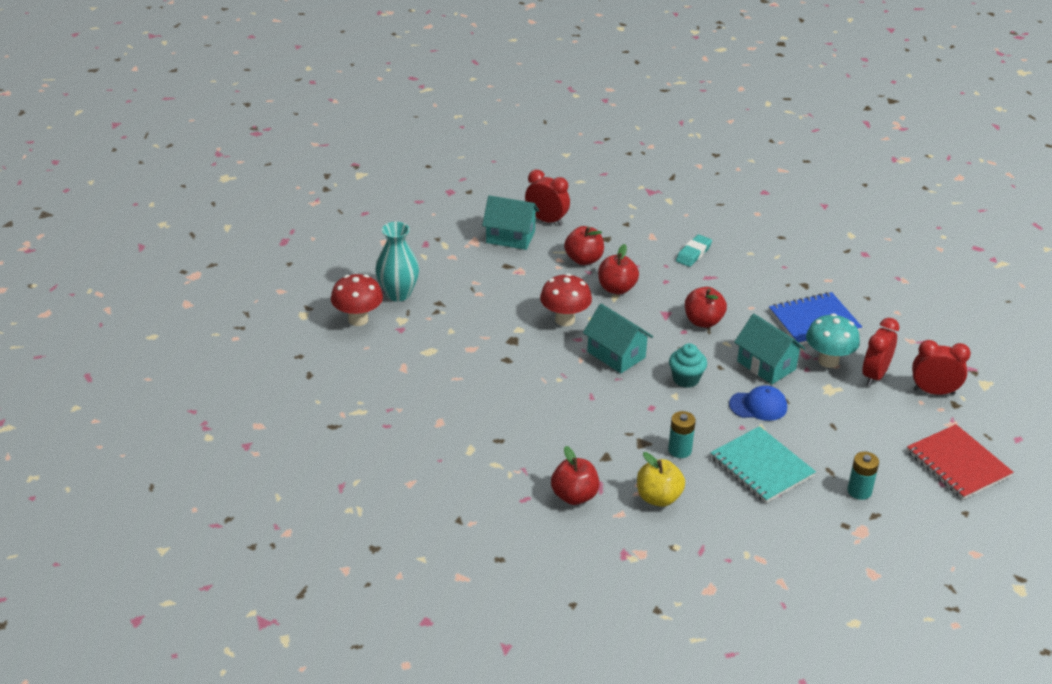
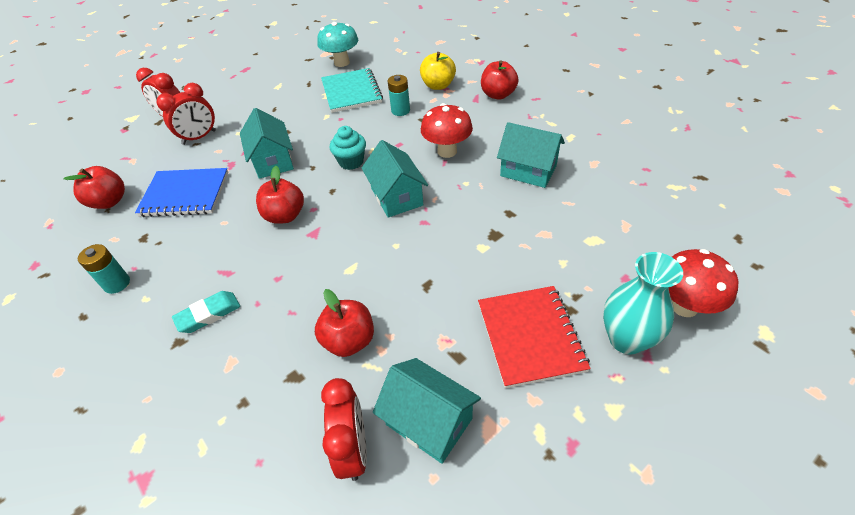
camera: 155 degrees left, 10 degrees up
red clock [525,170,570,226] -> red clock turned 150 degrees counterclockwise [321,378,367,481]
red mushroom [540,273,592,326] -> red mushroom moved to [421,103,473,158]
red apple [598,244,639,294] -> red apple moved to [64,166,125,209]
blue cap [729,385,787,421] -> none
turquoise mushroom [806,314,860,368] -> turquoise mushroom moved to [317,22,358,67]
turquoise battery [847,452,879,500] -> turquoise battery moved to [78,244,130,294]
red notebook [907,424,1014,500] -> red notebook moved to [478,286,591,388]
none -> turquoise house [497,122,565,188]

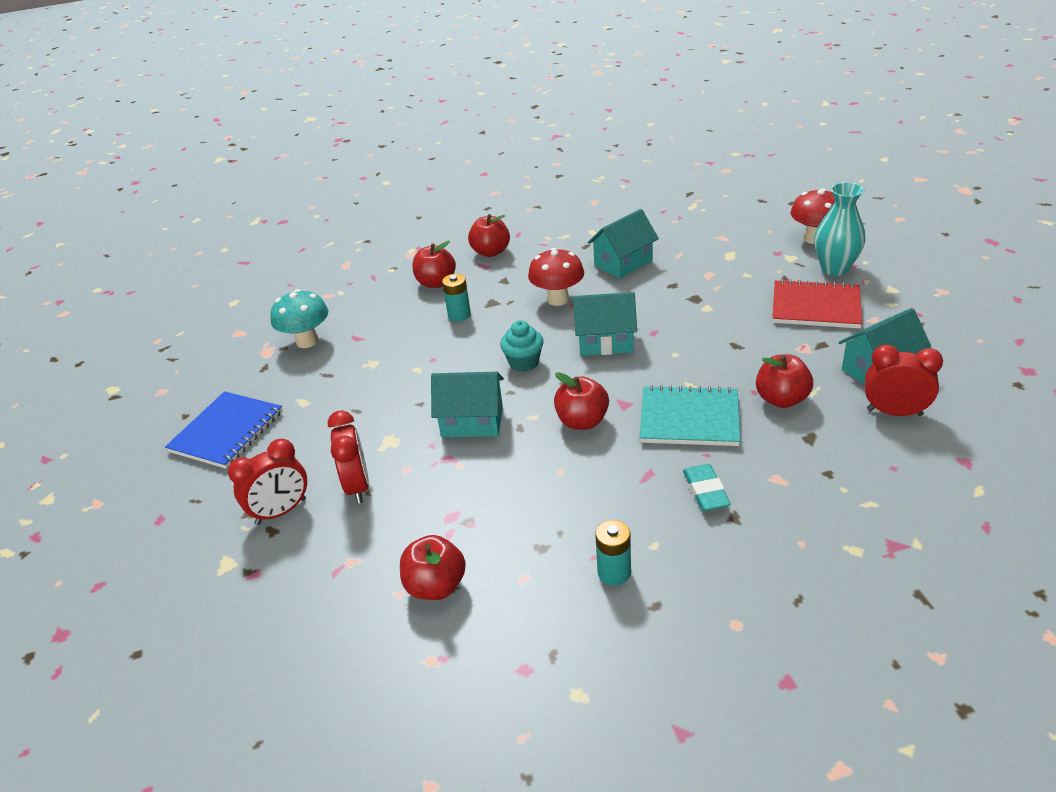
camera: 65 degrees left, 10 degrees down
blue notebook [135,168,228,217] -> blue notebook moved to [165,391,282,469]
turquoise notebook [321,68,383,113] -> turquoise notebook moved to [640,385,740,446]
yellow apple [420,52,456,90] -> red apple [412,241,456,288]

